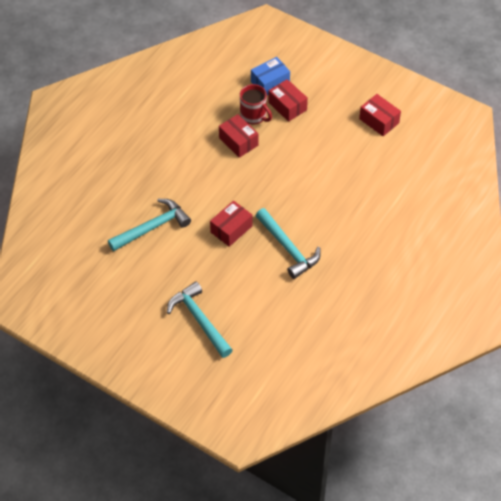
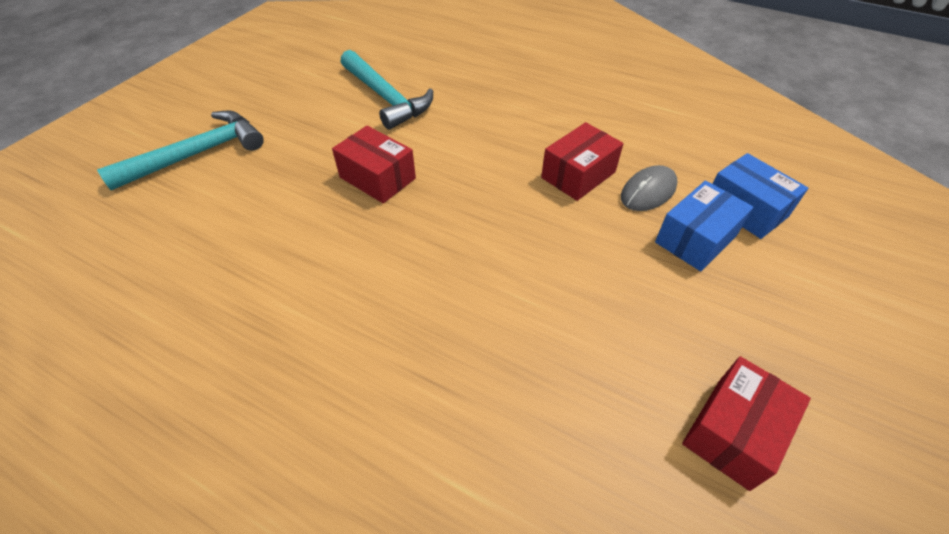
camera: 85 degrees right, 5 degrees down
red mug [240,84,272,125] -> grey mouse [621,165,677,211]
turquoise hammer [256,208,321,279] -> none
red box [268,79,308,122] -> blue box [655,180,754,271]

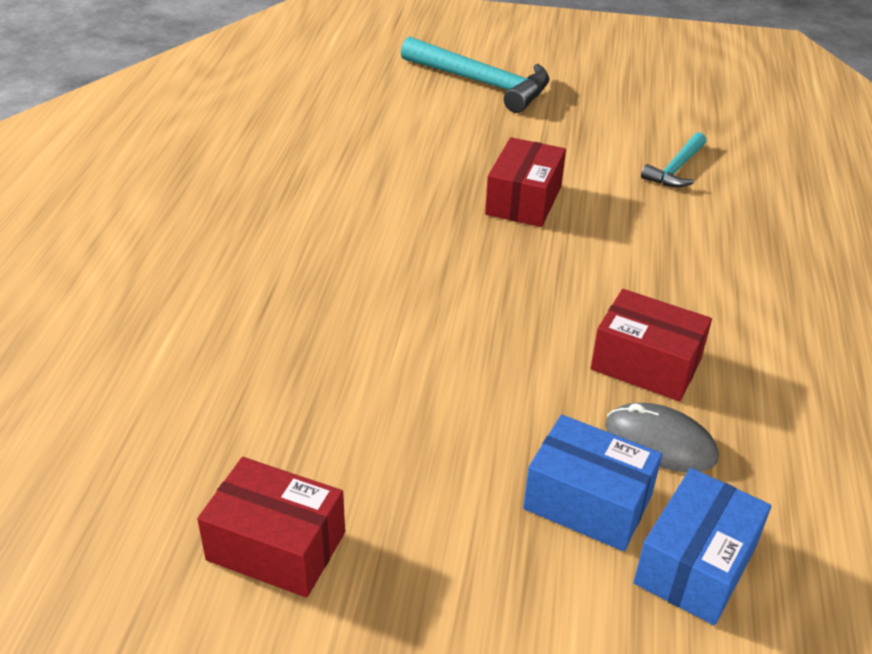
camera: 70 degrees right, 10 degrees down
turquoise hammer [341,50,433,130] -> turquoise hammer [641,132,706,187], size x0.55

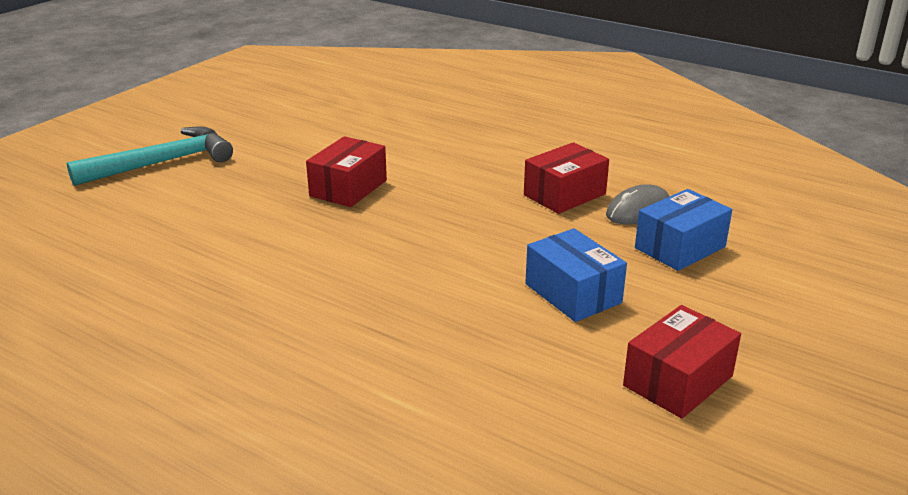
camera: 65 degrees left, 10 degrees down
red box [485,137,566,227] -> red box turned 75 degrees clockwise [306,136,387,207]
blue box [634,468,771,626] -> blue box moved to [525,228,627,322]
turquoise hammer [641,132,706,187] -> none

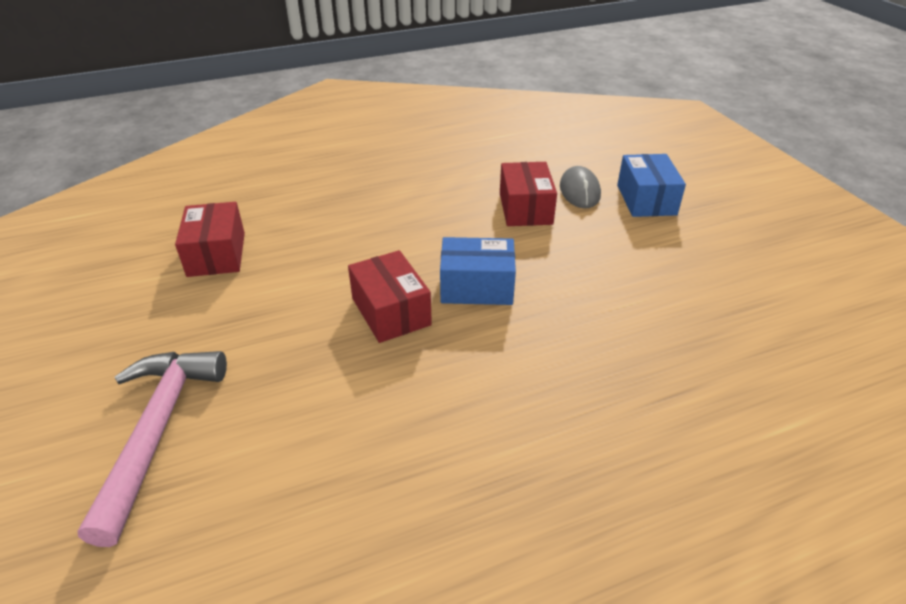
camera: 55 degrees left, 10 degrees up
turquoise hammer [67,126,233,186] -> pink hammer [78,351,227,547]
blue box [525,228,627,322] -> blue box moved to [440,237,516,305]
red box [623,305,741,419] -> red box moved to [175,202,245,277]

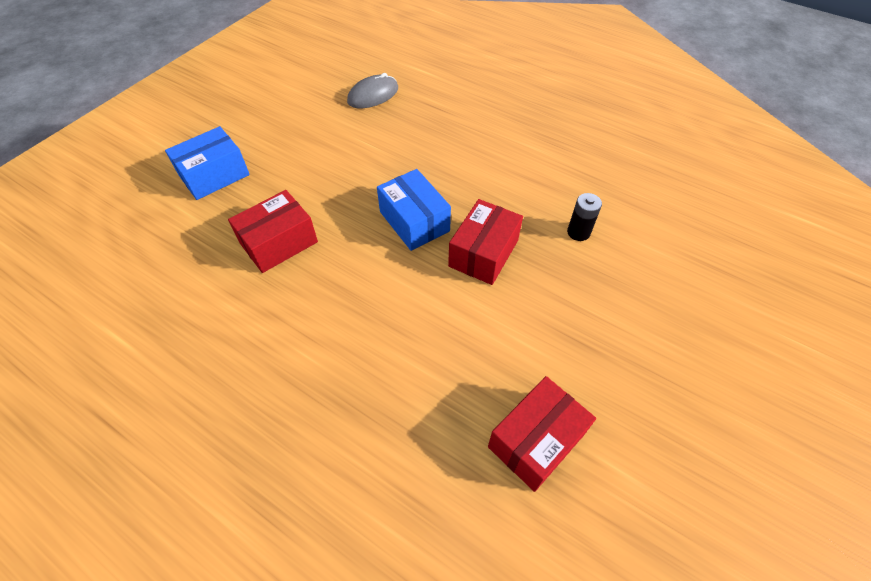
camera: 125 degrees left, 15 degrees up
pink hammer [78,351,227,547] -> none
grey mouse [560,166,601,208] -> grey mouse moved to [347,73,398,108]
none -> black battery [567,193,602,241]

